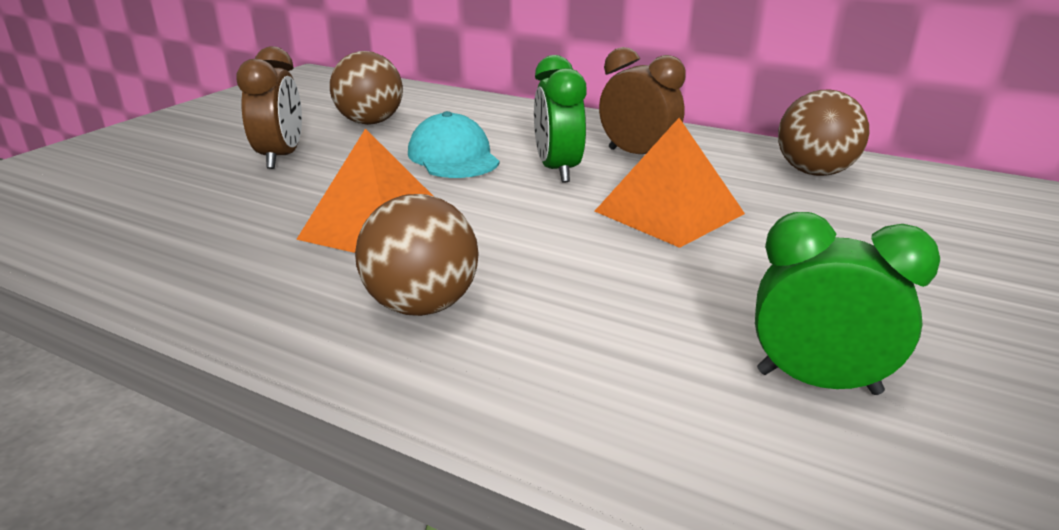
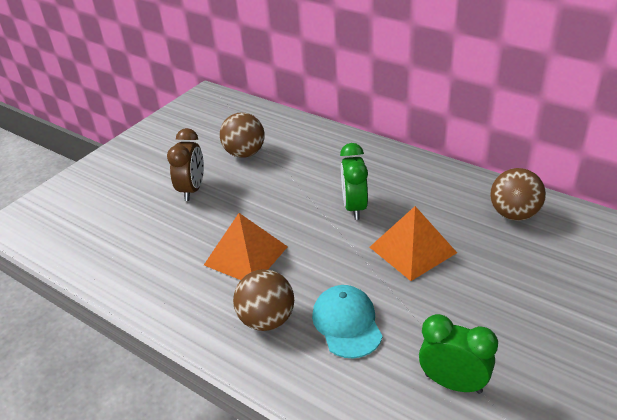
camera: 10 degrees right, 10 degrees up
turquoise cap [408,111,500,178] -> turquoise cap moved to [312,285,382,358]
brown clock [599,47,686,154] -> none

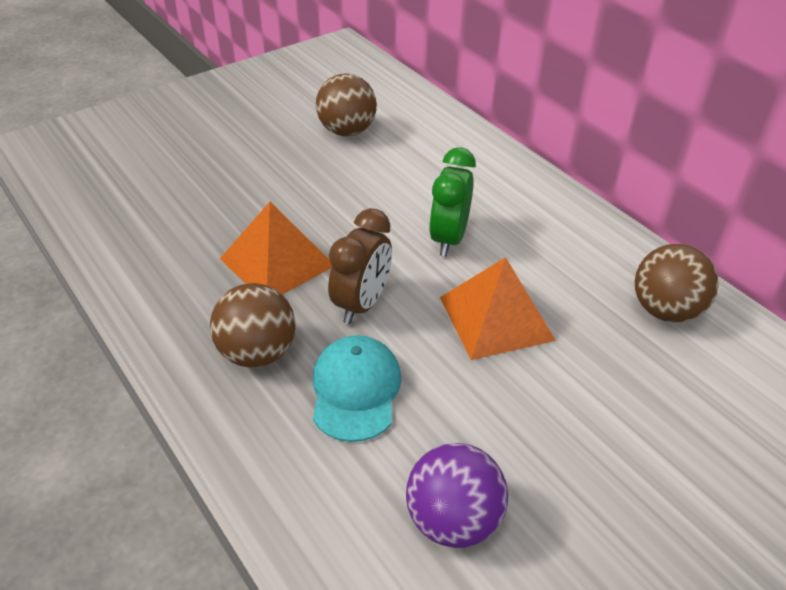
camera: 15 degrees right, 5 degrees up
brown clock [167,128,204,201] -> brown clock moved to [328,208,392,324]
green clock [419,314,498,394] -> purple ball [406,443,508,548]

